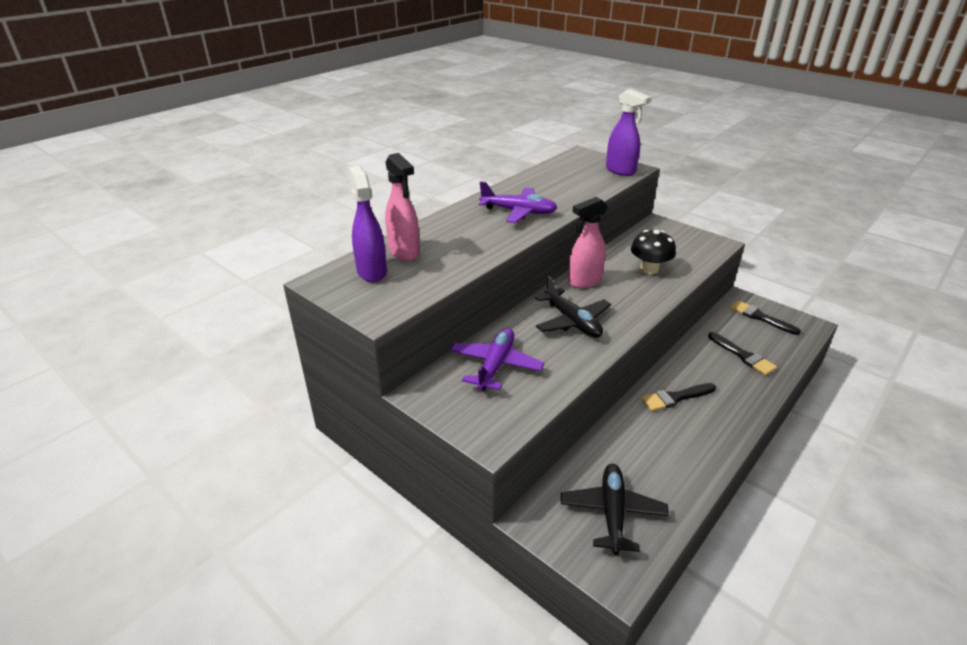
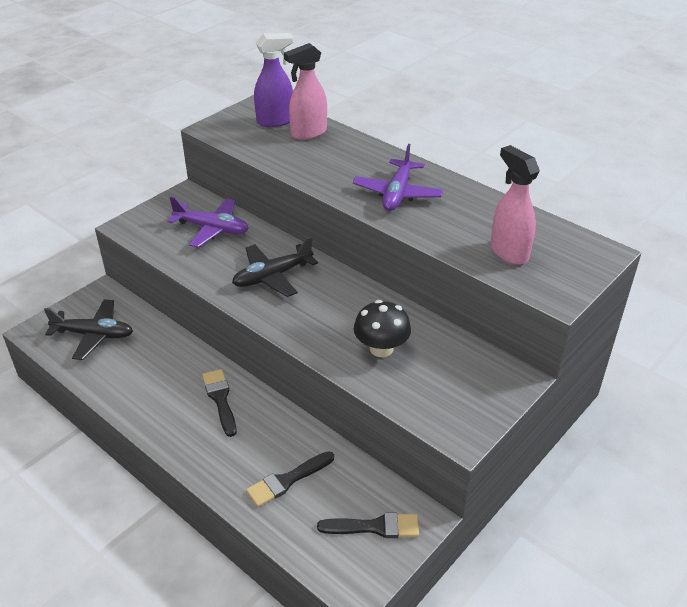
camera: 90 degrees right, 5 degrees up
pink spray bottle [568,197,608,288] -> pink spray bottle moved to [490,145,540,265]
purple spray bottle [606,89,651,176] -> none
black brush [730,300,801,335] -> black brush turned 45 degrees clockwise [317,513,419,538]

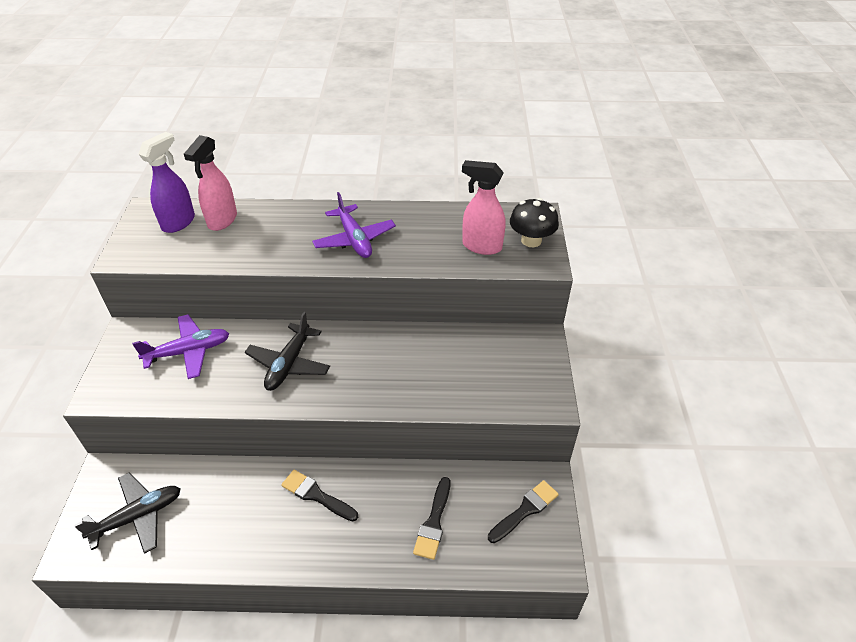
camera: 40 degrees left, 5 degrees up
black mushroom [354,300,411,357] -> black mushroom moved to [510,198,559,247]

